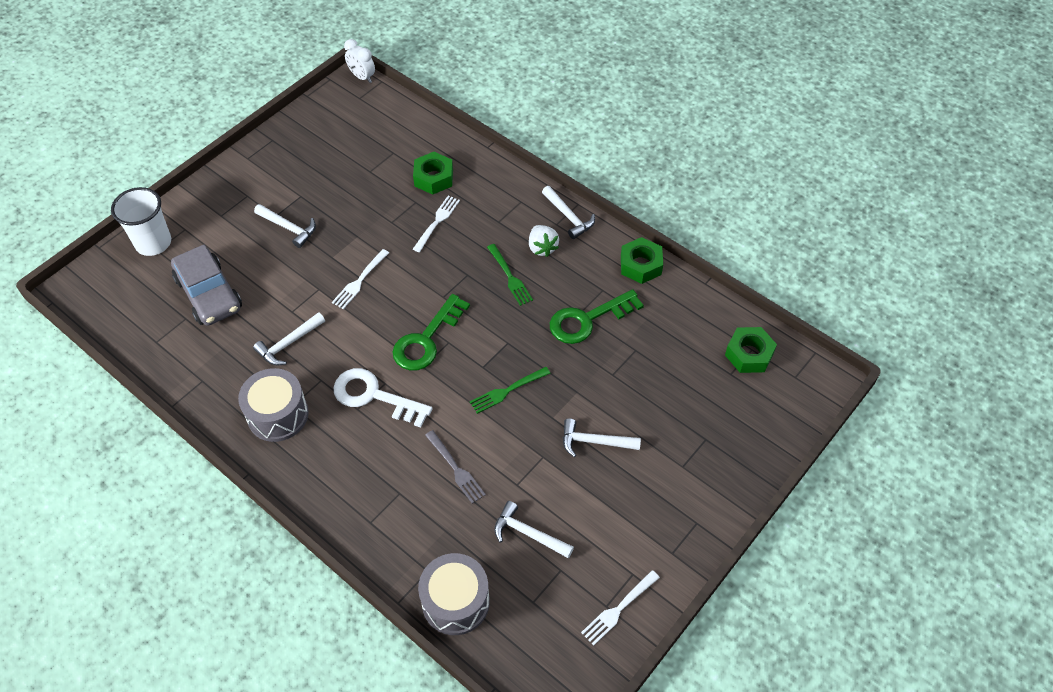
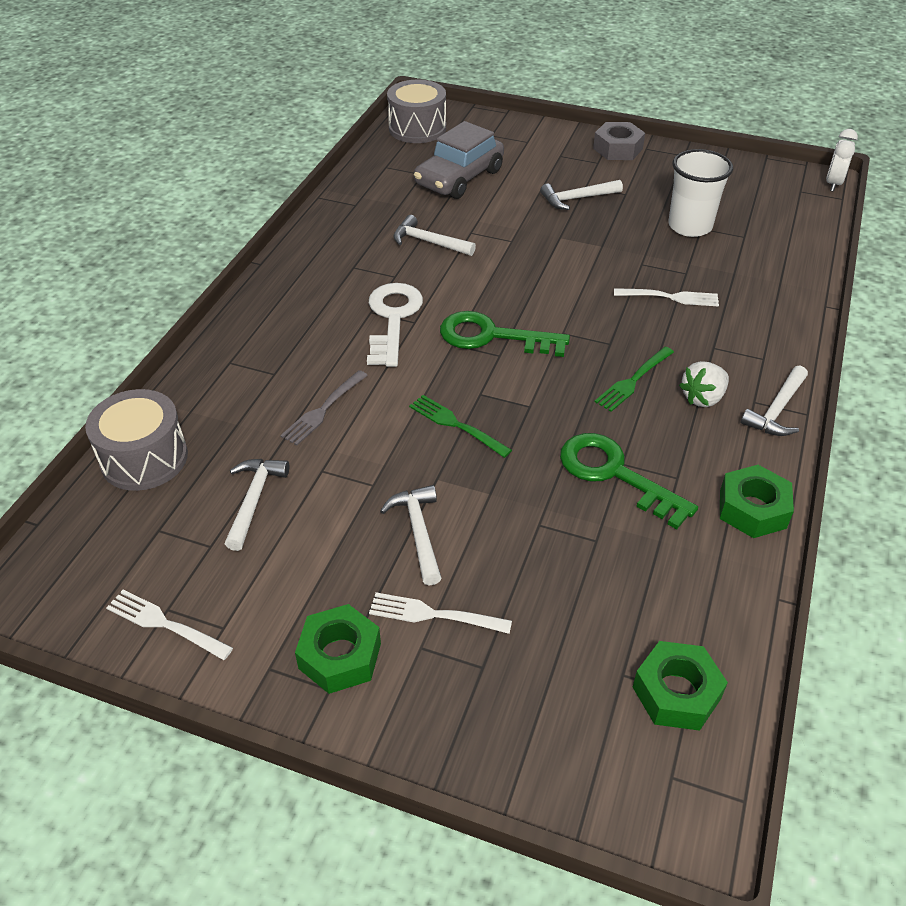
camera: 70 degrees right, 10 degrees down
white cup [111,187,171,256] -> white cup moved to [668,149,733,237]
grey drum [238,368,309,442] -> grey drum moved to [387,80,446,143]
white hammer [254,204,316,248] -> white hammer turned 60 degrees clockwise [540,180,623,210]
white fork [332,249,389,309] -> white fork moved to [369,592,512,634]
green nut [413,152,453,195] -> green nut moved to [295,604,381,694]
none -> grey nut [593,122,645,160]

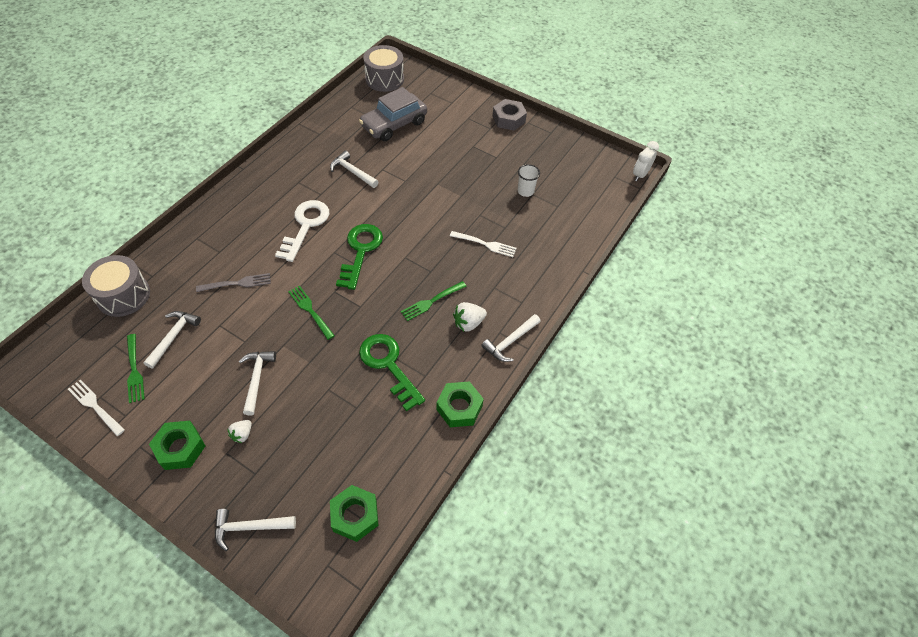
camera: 10 degrees right, 10 degrees up
grey fork [280,370,368,445] -> grey fork turned 150 degrees counterclockwise [196,273,271,292]
white fork [369,592,512,634] -> white strawberry [228,420,252,443]
green key [440,311,570,357] -> green key turned 75 degrees clockwise [336,224,383,290]
white hammer [540,180,623,210] -> white hammer moved to [215,509,296,551]
white cup [668,149,733,237] -> white cup [518,164,540,197], size x0.57
none -> green fork [127,334,145,403]

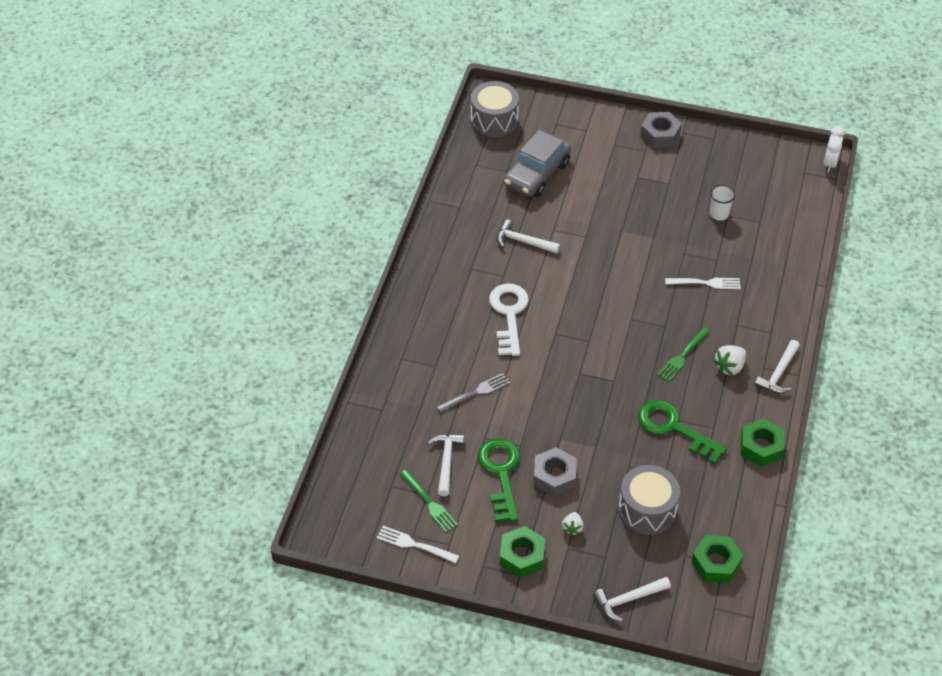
camera: 15 degrees left, 5 degrees down
grey drum [82,255,150,317] -> grey drum moved to [618,465,680,535]
white hammer [239,351,276,415] -> grey nut [534,447,577,496]
green fork [288,285,335,340] -> none
green key [336,224,383,290] -> green key moved to [477,438,520,522]

